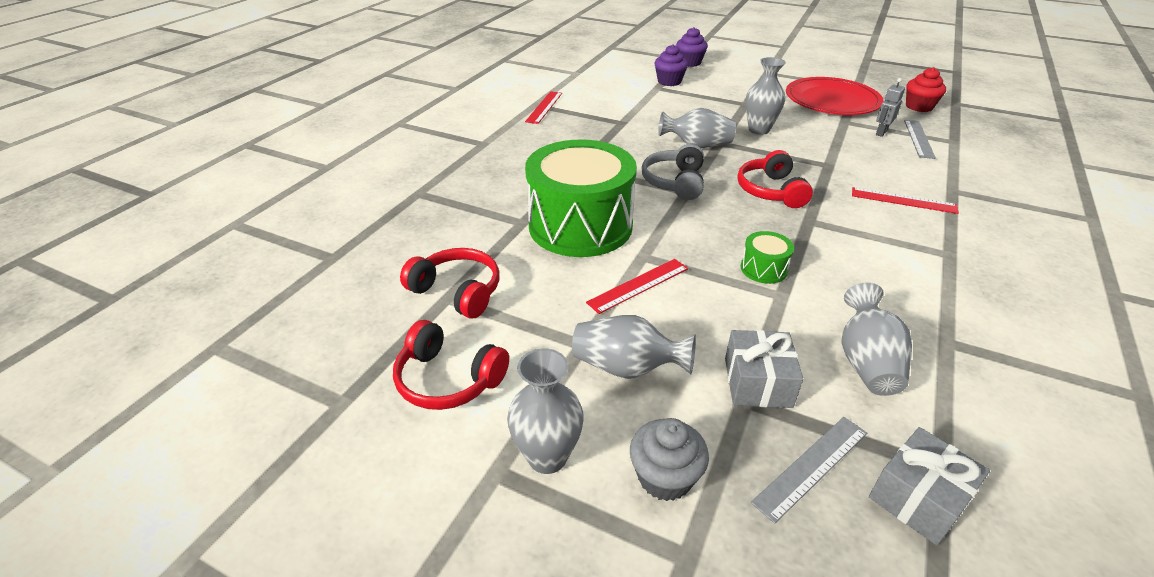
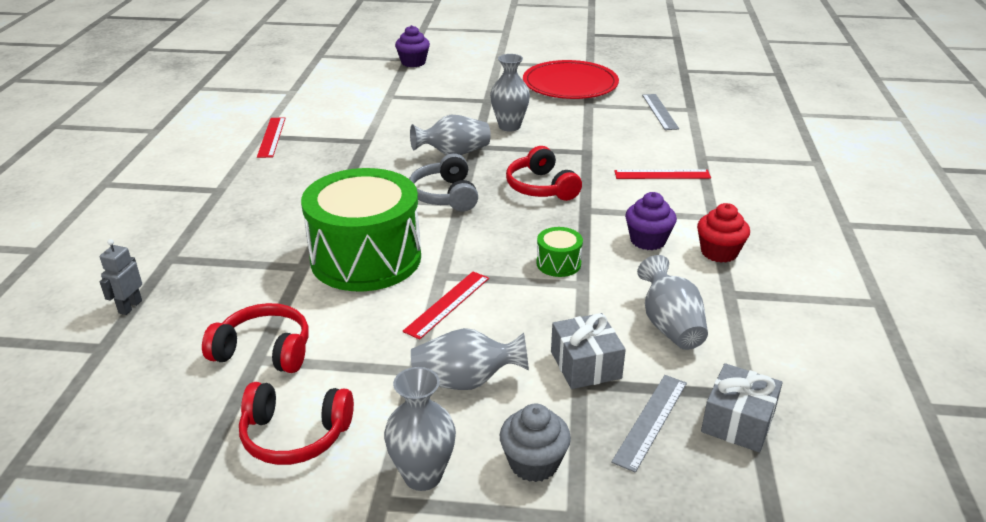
camera: 20 degrees left, 5 degrees down
purple cupcake [655,44,688,86] -> purple cupcake moved to [625,192,677,250]
grey robot [876,78,905,137] -> grey robot moved to [100,239,142,315]
red cupcake [906,67,946,112] -> red cupcake moved to [697,203,750,263]

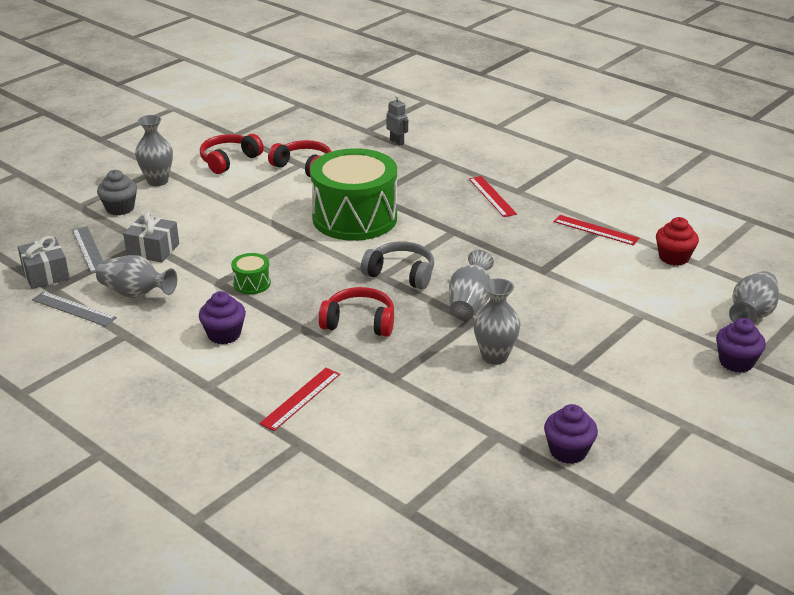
camera: 125 degrees right, 0 degrees up
red headphones [202,303,309,373] -> red headphones turned 105 degrees counterclockwise [268,140,332,178]
red ruler [403,271,489,340] -> red ruler moved to [469,176,517,217]
grey vase [411,328,529,390] -> grey vase moved to [729,271,779,324]
red plate [523,60,619,99] -> purple cupcake [544,404,598,464]
grey ruler [642,94,679,130] -> grey ruler moved to [32,291,117,326]
red cupcake [697,203,750,263] -> red cupcake moved to [656,217,699,266]

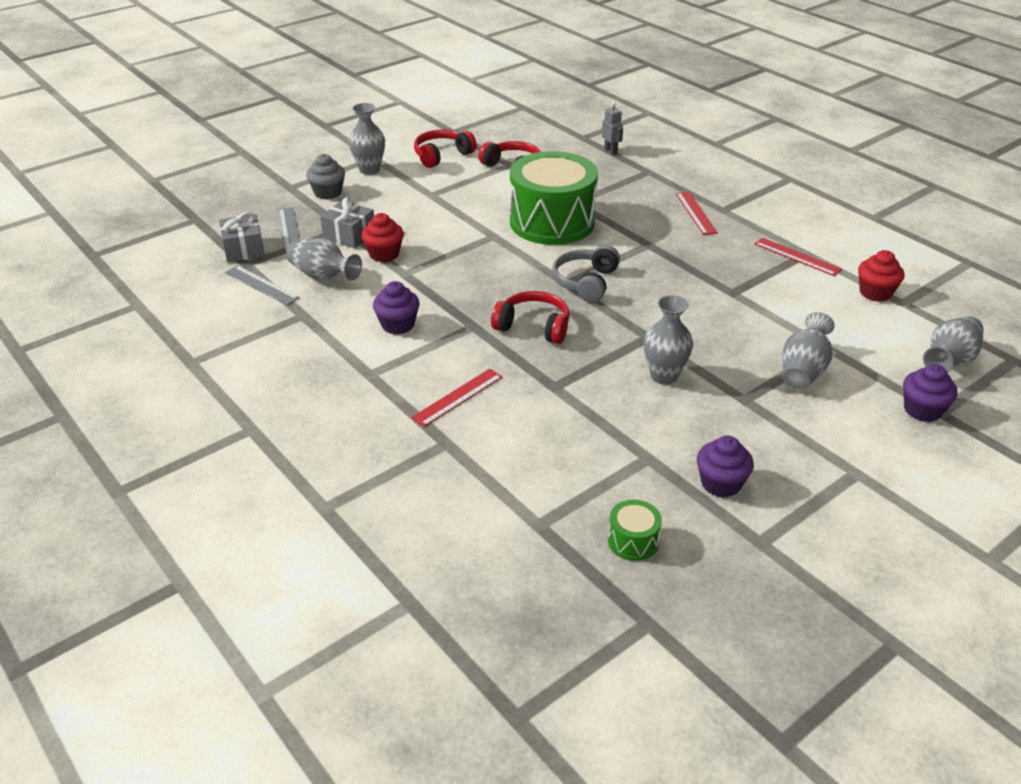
camera: 10 degrees right, 5 degrees up
green drum [231,253,271,294] -> green drum moved to [608,500,662,561]
grey headphones [361,241,434,289] -> grey headphones turned 105 degrees counterclockwise [552,245,620,302]
grey vase [449,250,494,320] -> grey vase moved to [782,312,835,389]
none -> red cupcake [361,213,404,262]

